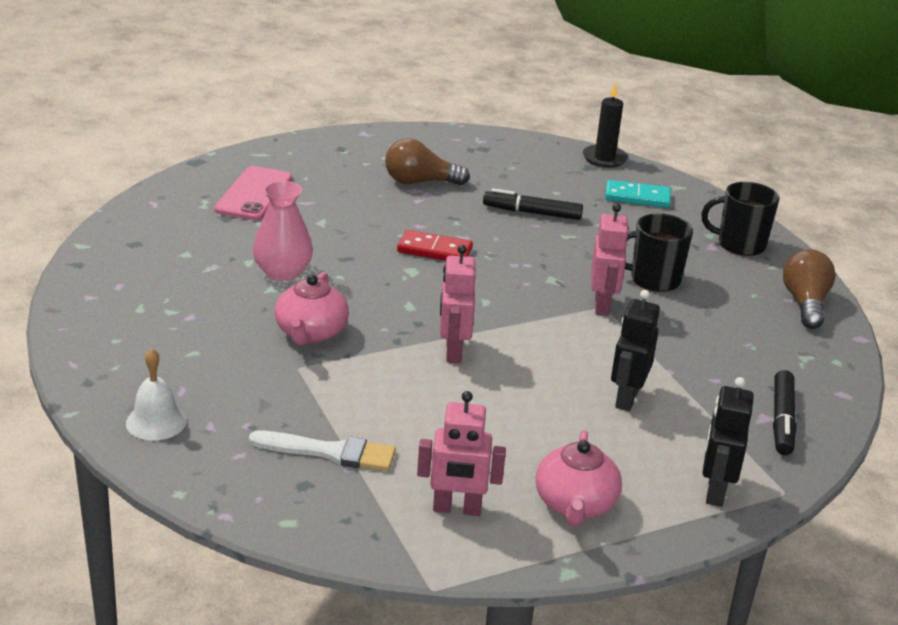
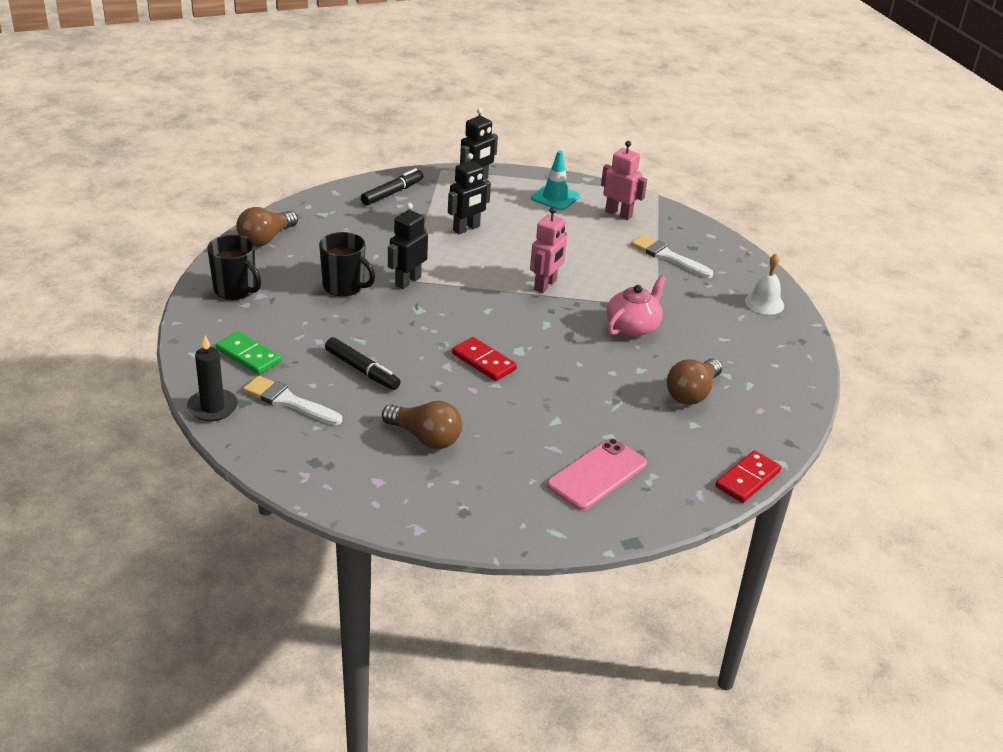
camera: 150 degrees left, 5 degrees up
pink vase [253,181,313,281] -> none
pink teapot [536,430,622,526] -> turquoise traffic cone [531,151,580,211]
pink robot [591,203,629,316] -> black robot [388,203,428,289]
turquoise domino [605,180,671,208] -> green domino [216,331,281,375]
none -> white brush [243,376,342,425]
none -> brown light bulb [667,358,722,405]
none -> red domino [715,450,781,503]

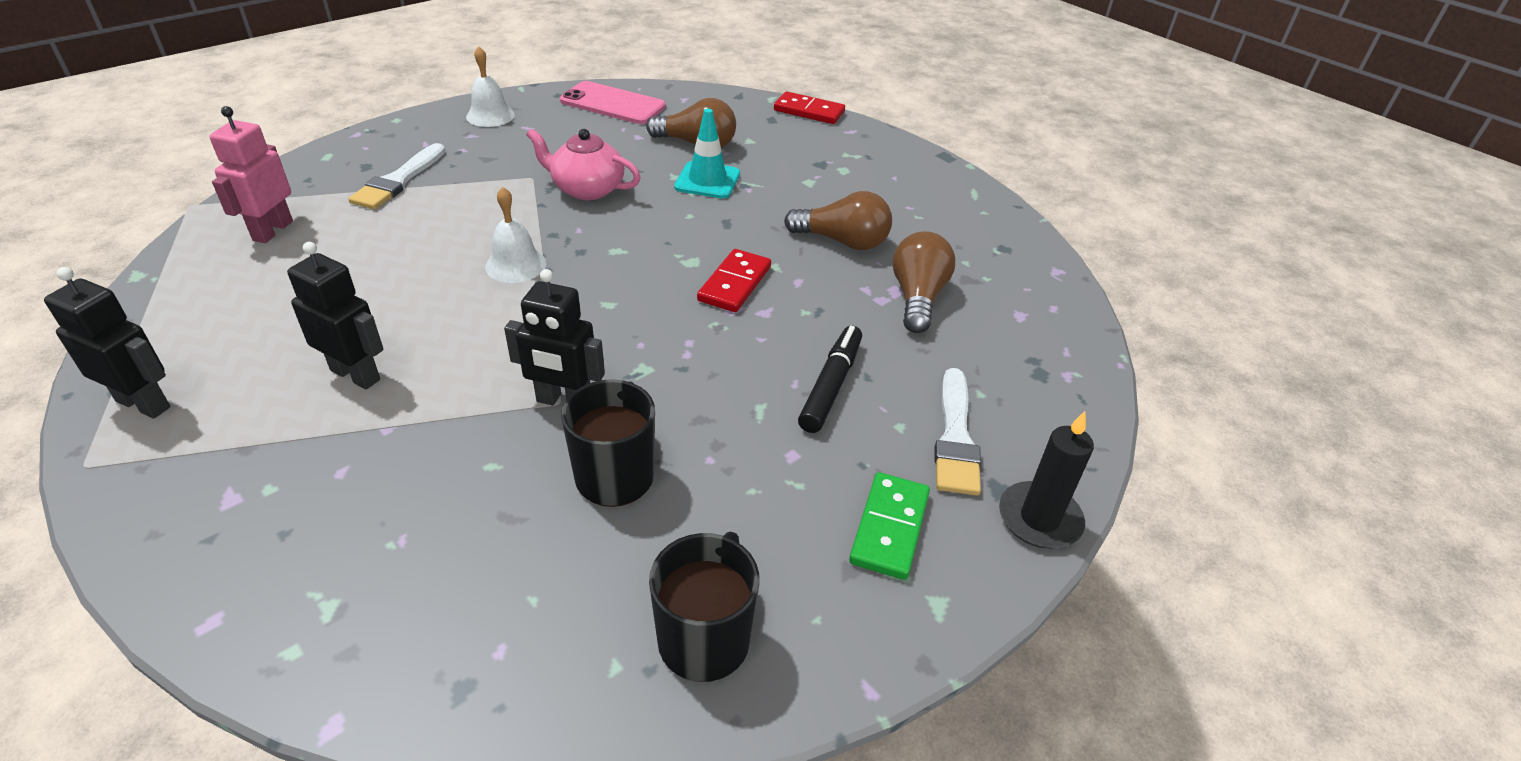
camera: 110 degrees left, 5 degrees up
brown light bulb [236,207,298,247] -> brown light bulb moved to [784,191,892,250]
black marker [361,168,423,206] -> none
pink robot [530,207,567,293] -> white bell [485,187,546,283]
turquoise traffic cone [531,151,580,211] -> turquoise traffic cone moved to [674,109,740,198]
pink phone [547,438,647,510] -> pink phone moved to [560,81,666,124]

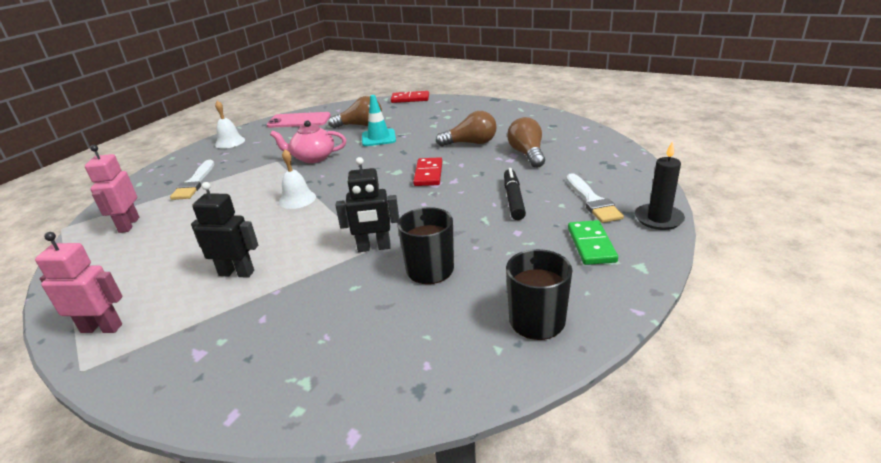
camera: 15 degrees left, 10 degrees down
black robot [44,267,170,418] -> pink robot [35,232,123,333]

